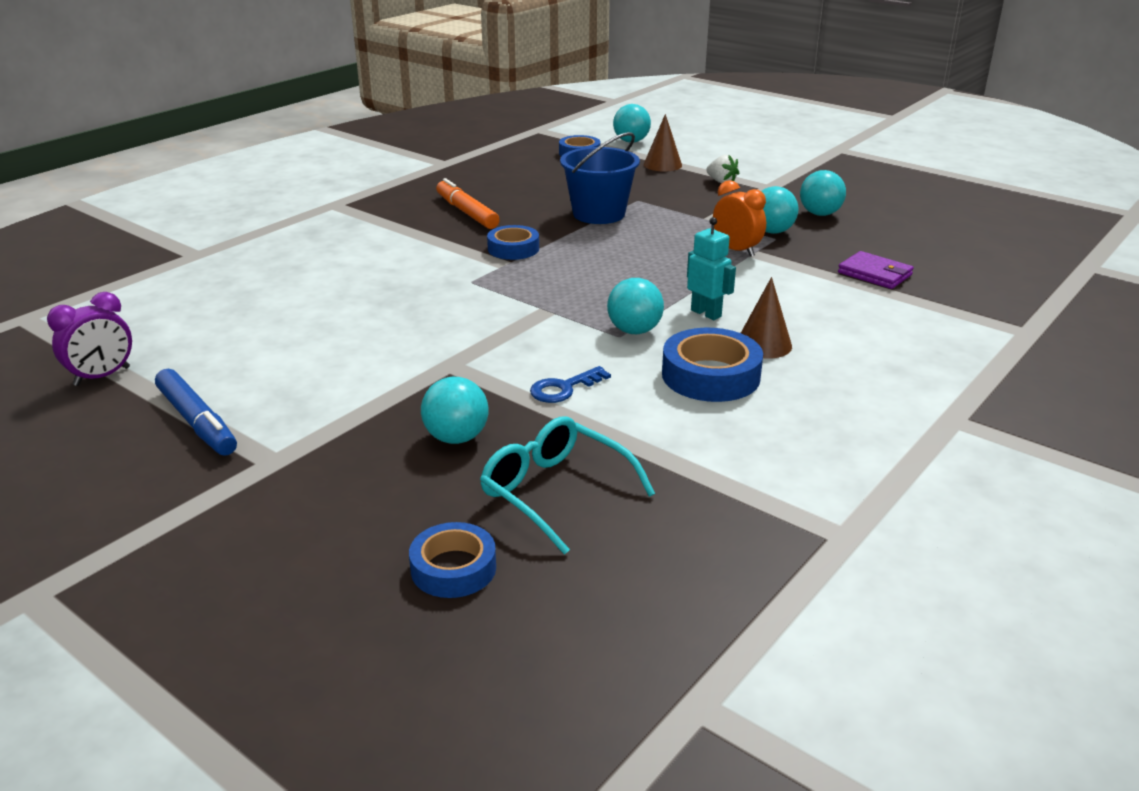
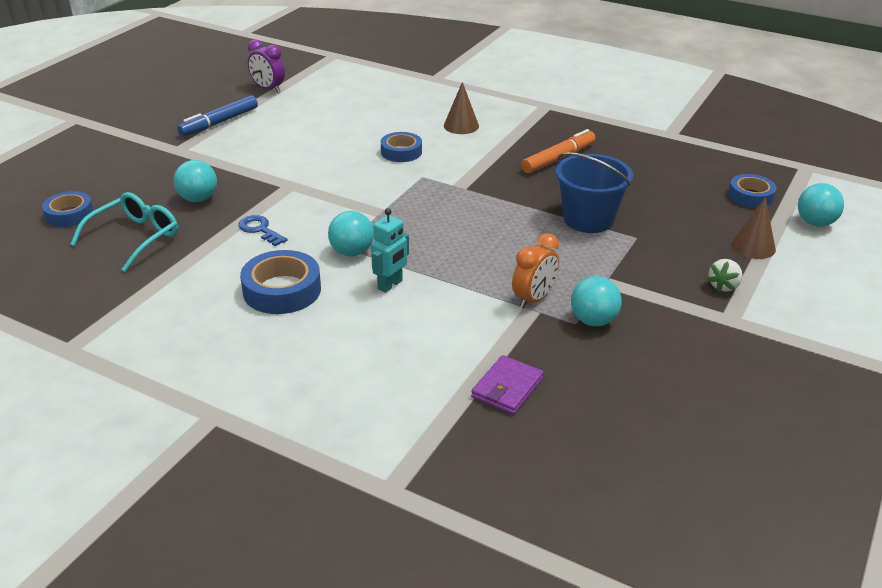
camera: 80 degrees right, 5 degrees up
blue tape [487,225,539,260] -> blue tape moved to [381,132,422,162]
brown cone [741,277,792,359] -> brown cone moved to [444,82,479,134]
turquoise ball [800,170,846,216] -> none

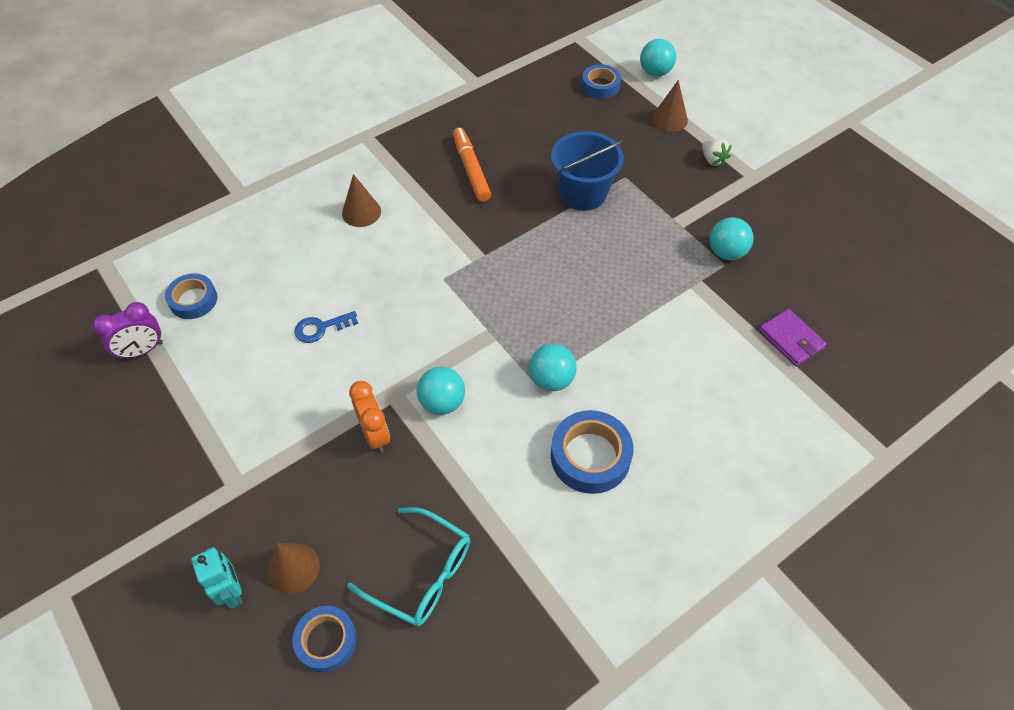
camera: 65 degrees left, 20 degrees up
turquoise glasses [70,192,178,272] -> turquoise glasses turned 150 degrees clockwise [347,507,470,626]
turquoise ball [174,160,217,202] -> turquoise ball moved to [417,367,465,415]
blue marker [177,95,258,136] -> none
blue key [239,215,287,246] -> blue key moved to [294,311,358,343]
turquoise robot [371,208,409,293] -> turquoise robot moved to [191,547,242,609]
blue tape [381,132,422,162] -> blue tape moved to [165,273,217,319]
orange clock [512,233,559,309] -> orange clock moved to [349,381,390,453]
none -> brown cone [267,543,320,594]

